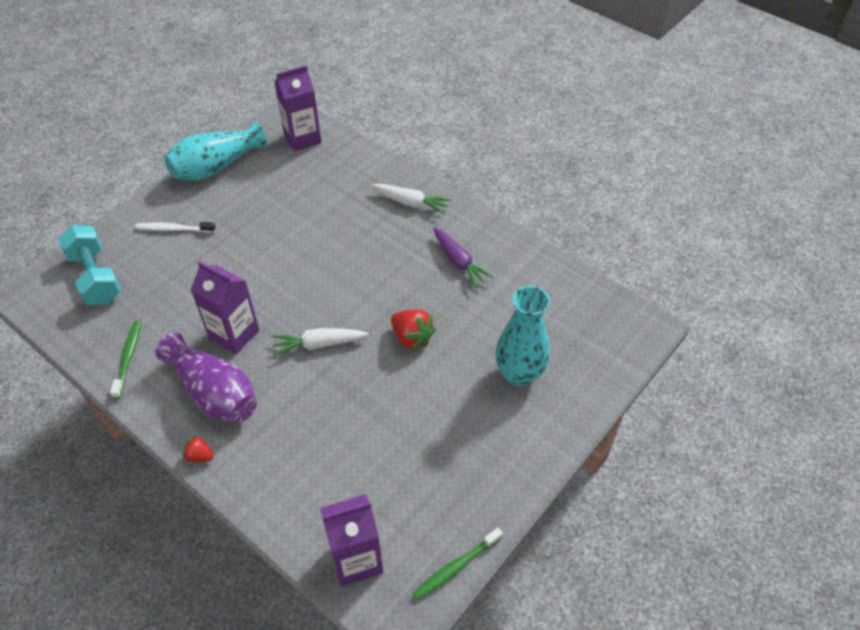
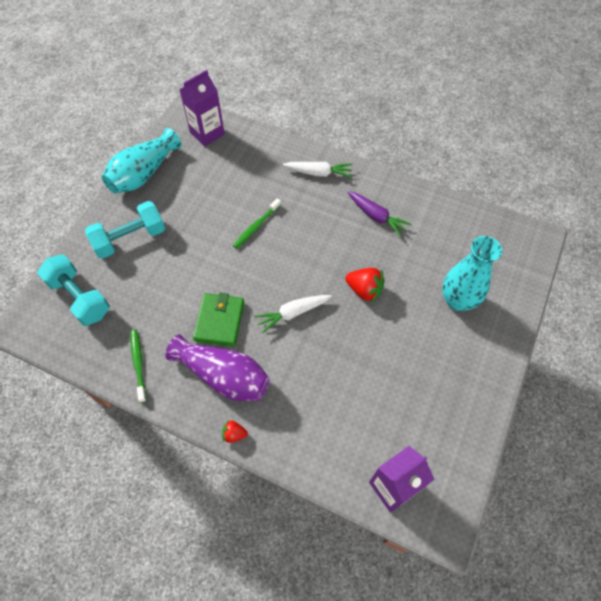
camera: 15 degrees left, 10 degrees up
white toothbrush [135,222,216,233] -> turquoise dumbbell [85,201,165,259]
purple carton [191,261,259,354] -> green wallet [193,293,244,346]
green toothbrush [412,528,503,601] -> green toothbrush moved to [233,198,281,249]

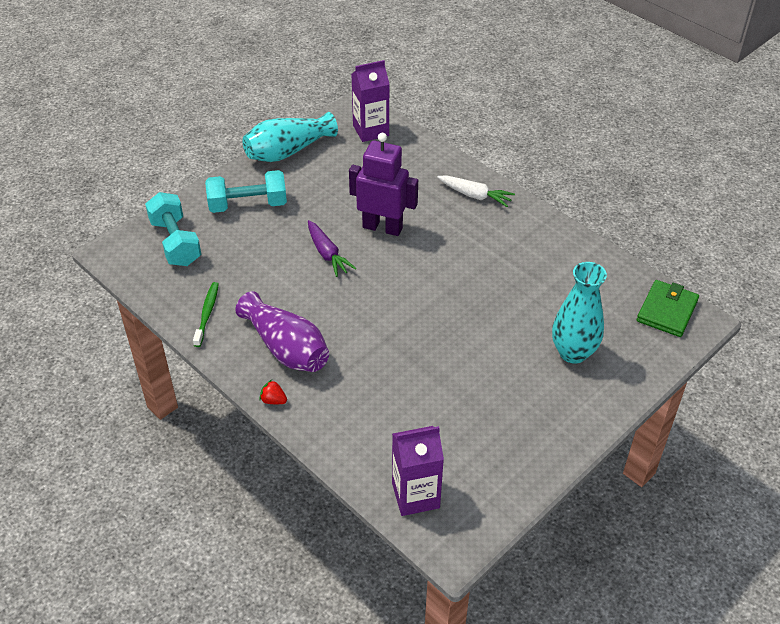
camera: 20 degrees right, 15 degrees down
green wallet [193,293,244,346] -> green wallet moved to [637,280,699,337]
green toothbrush [233,198,281,249] -> purple robot [349,133,418,236]
white carrot [254,295,332,334] -> none
red strawberry [345,268,384,303] -> none
purple carrot [348,191,411,237] -> purple carrot moved to [308,220,357,277]

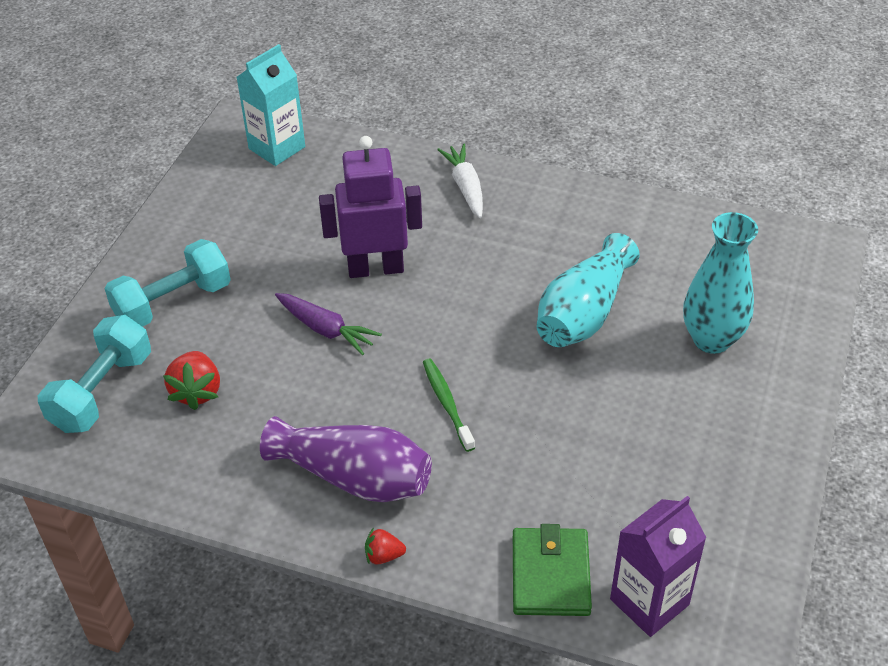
camera: 25 degrees left, 0 degrees up
turquoise dumbbell [145,192,201,266] -> turquoise dumbbell turned 75 degrees clockwise [37,315,151,433]
green toothbrush [193,282,219,347] -> green toothbrush moved to [423,359,475,452]
turquoise vase [242,112,338,162] -> turquoise vase moved to [537,233,640,347]
purple carton [352,60,389,142] -> turquoise carton [237,44,305,166]
white carrot [437,175,515,207] -> white carrot turned 105 degrees counterclockwise [437,143,483,218]
green wallet [637,280,699,337] -> green wallet moved to [513,524,592,616]
none -> red strawberry [163,351,220,410]

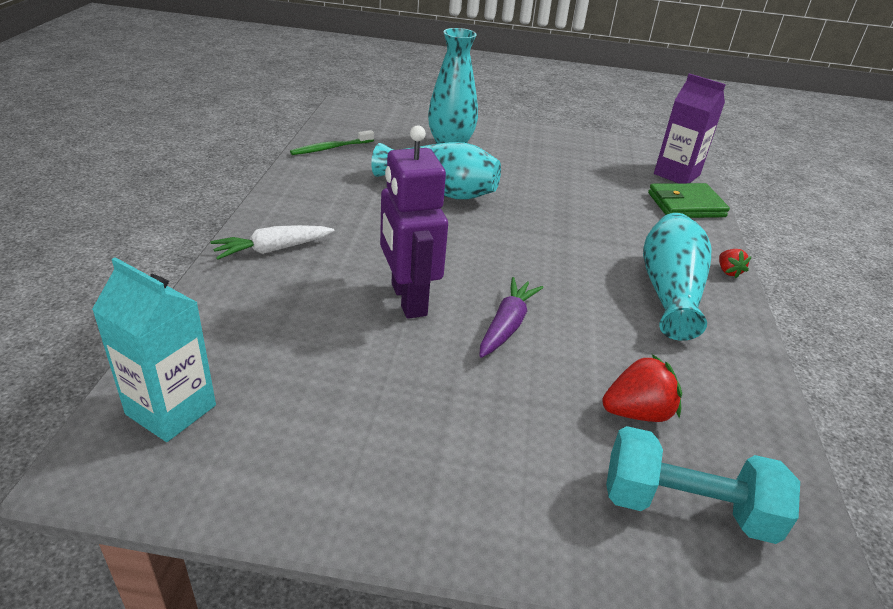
camera: 105 degrees left, 10 degrees down
turquoise dumbbell [105,239,231,327] -> none
purple vase [260,416,432,502] -> turquoise vase [643,213,712,341]
green toothbrush [423,359,475,452] -> green toothbrush moved to [290,130,374,155]

